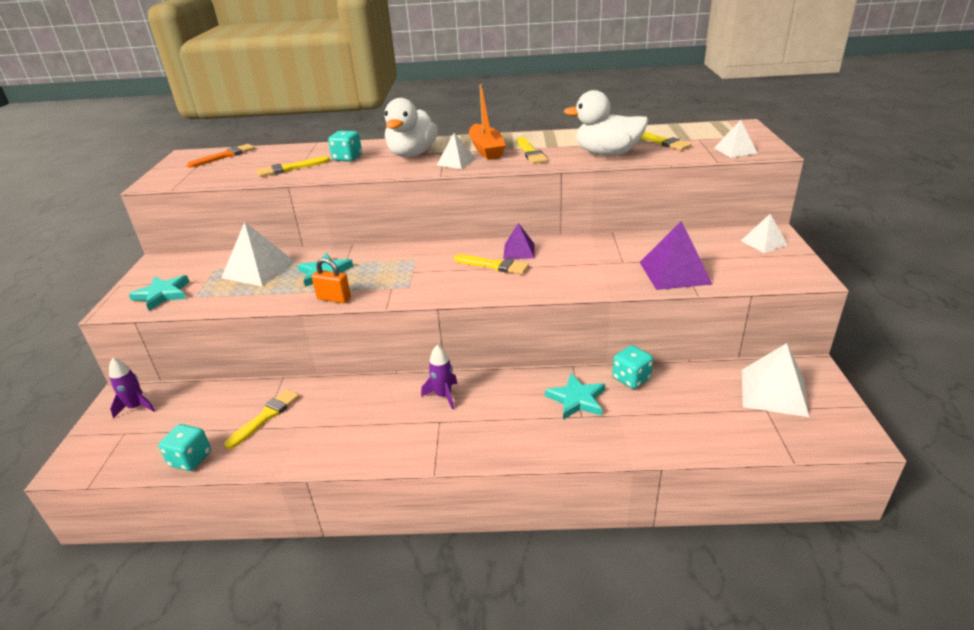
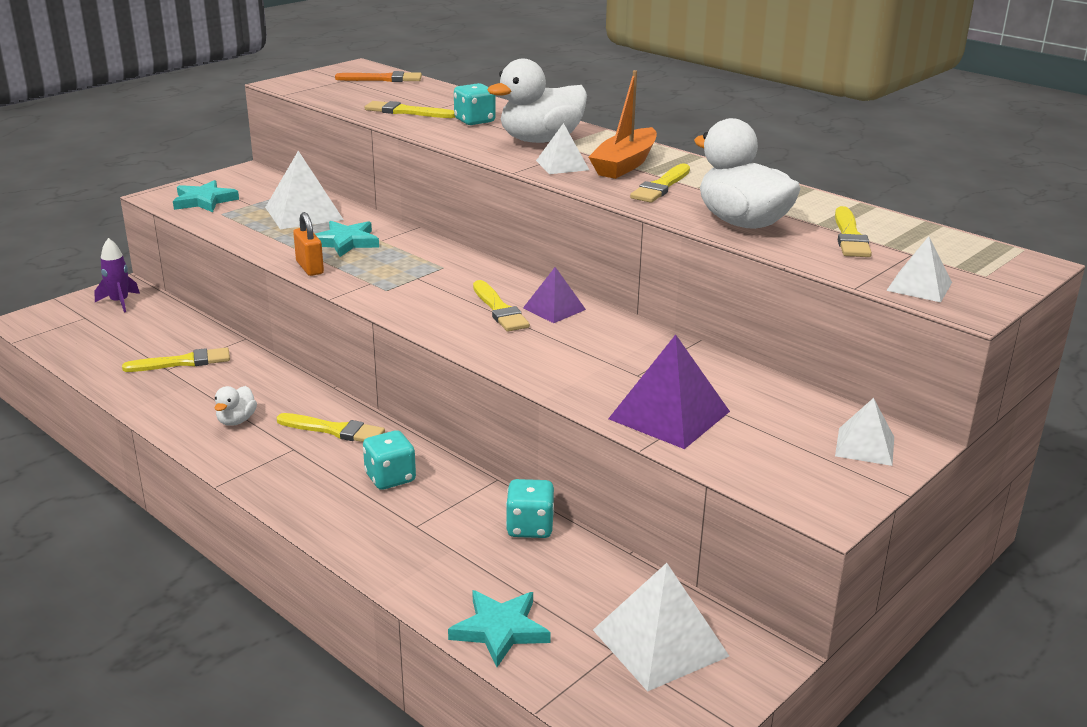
camera: 40 degrees right, 5 degrees down
turquoise dice [158,424,211,471] -> turquoise dice moved to [363,430,416,490]
purple rocket [421,345,457,410] -> yellow brush [276,413,385,442]
turquoise star [545,373,605,420] -> turquoise star moved to [448,590,551,667]
none -> white duck [214,386,257,426]

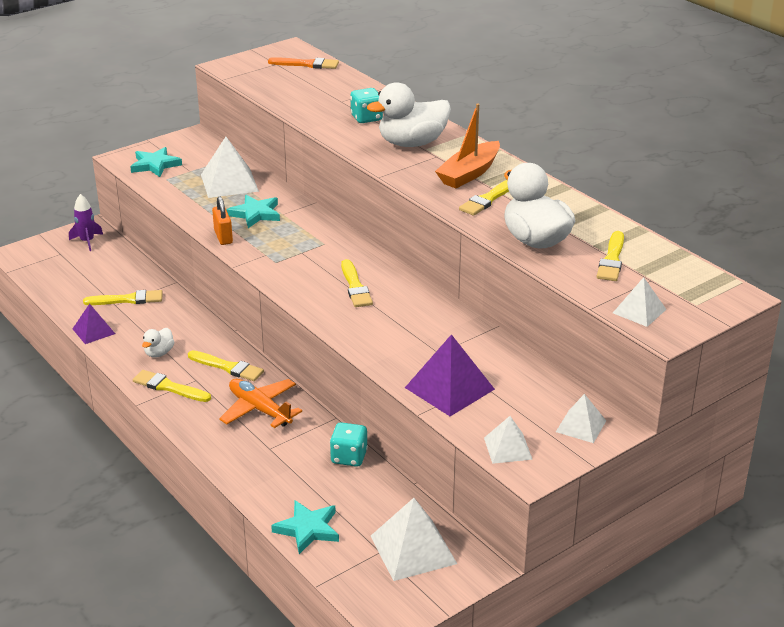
camera: 10 degrees right, 5 degrees up
turquoise dice [363,430,416,490] -> orange plane [219,379,302,428]
yellow brush [365,101,455,118] -> yellow brush moved to [133,370,211,402]
purple pyramid [523,267,586,323] -> purple pyramid moved to [73,304,115,344]
white pyramid [536,123,589,174] -> white pyramid moved to [484,416,533,464]

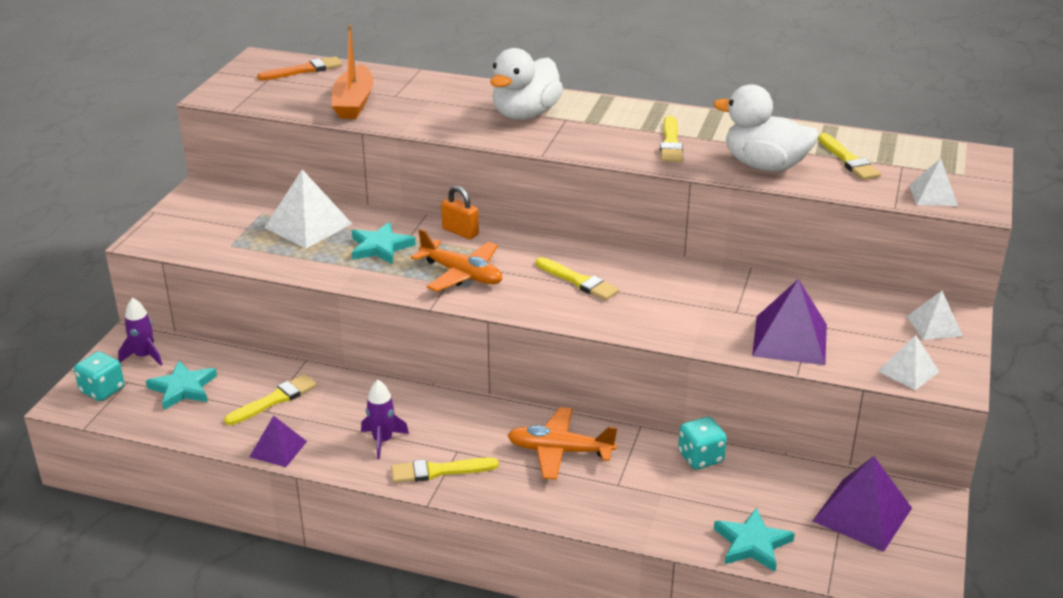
camera: 35 degrees left, 0 degrees up
turquoise star [130,147,182,177] -> turquoise star moved to [146,361,217,410]
white duck [142,328,174,358] -> purple rocket [361,380,409,459]
yellow brush [188,350,264,381] -> none
orange padlock [212,197,233,245] -> orange padlock moved to [441,186,479,239]
turquoise dice [350,88,383,123] -> turquoise dice moved to [74,351,124,401]
white pyramid [371,498,457,581] -> purple pyramid [813,456,912,552]
orange boat [435,104,500,188] -> orange boat moved to [332,25,374,119]
none -> orange plane [411,229,502,292]

